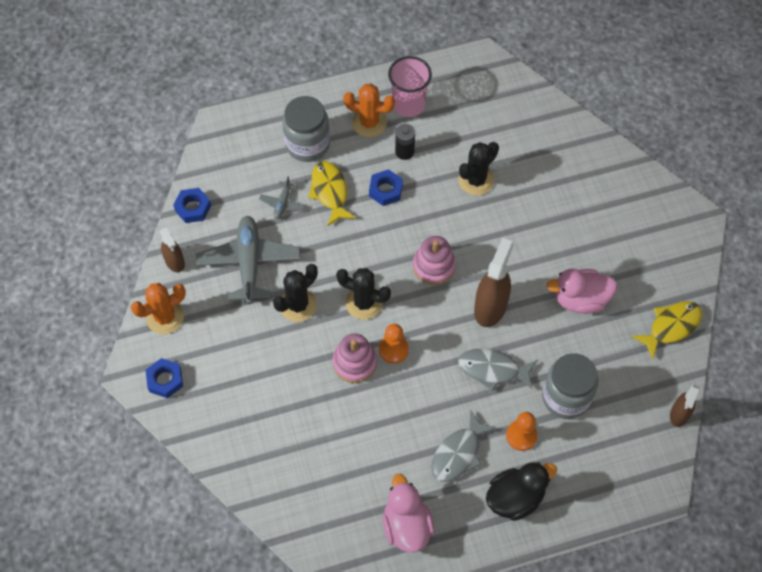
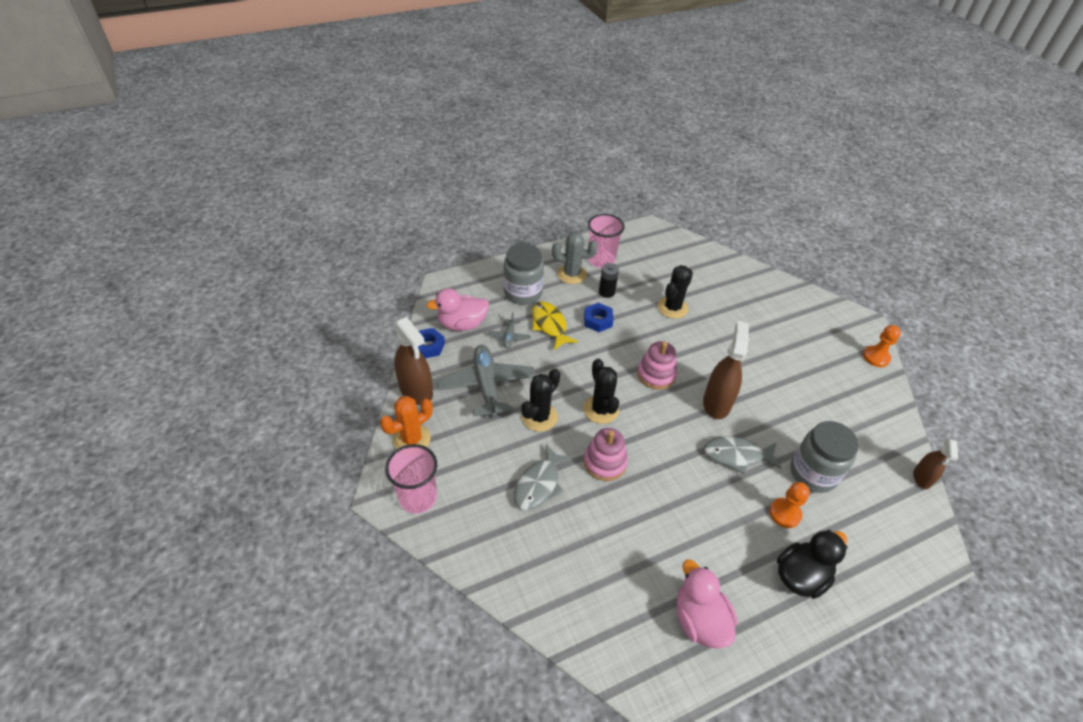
camera: 10 degrees left, 15 degrees down
blue nut [146,358,183,398] -> pink cup [385,444,437,514]
brown spray bottle [160,227,185,272] -> brown spray bottle [393,317,433,405], size x1.69
black cactus [336,268,391,320] -> black cactus turned 60 degrees clockwise [583,359,619,424]
orange cactus [343,84,395,137] -> grey cactus [552,232,598,284]
orange pawn [379,324,409,364] -> orange pawn moved to [863,325,901,367]
grey fish [431,410,497,482] -> grey fish moved to [514,444,573,510]
pink duck [547,269,618,314] -> pink duck moved to [426,288,489,331]
yellow fish [632,301,702,360] -> none

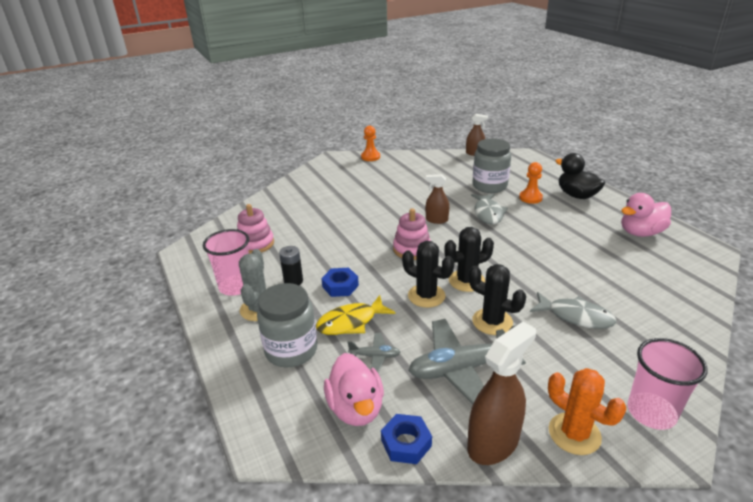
camera: 90 degrees left, 15 degrees down
pink stacking toy [584,428,628,481] -> pink stacking toy moved to [237,204,274,254]
black cactus [657,265,693,319] -> black cactus moved to [402,241,454,308]
brown spray bottle [703,321,749,419] -> brown spray bottle [426,174,449,224], size x0.59

